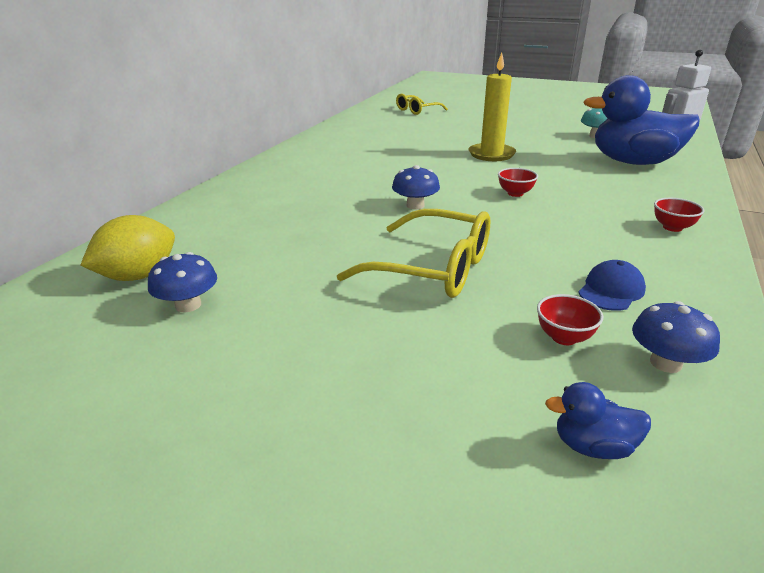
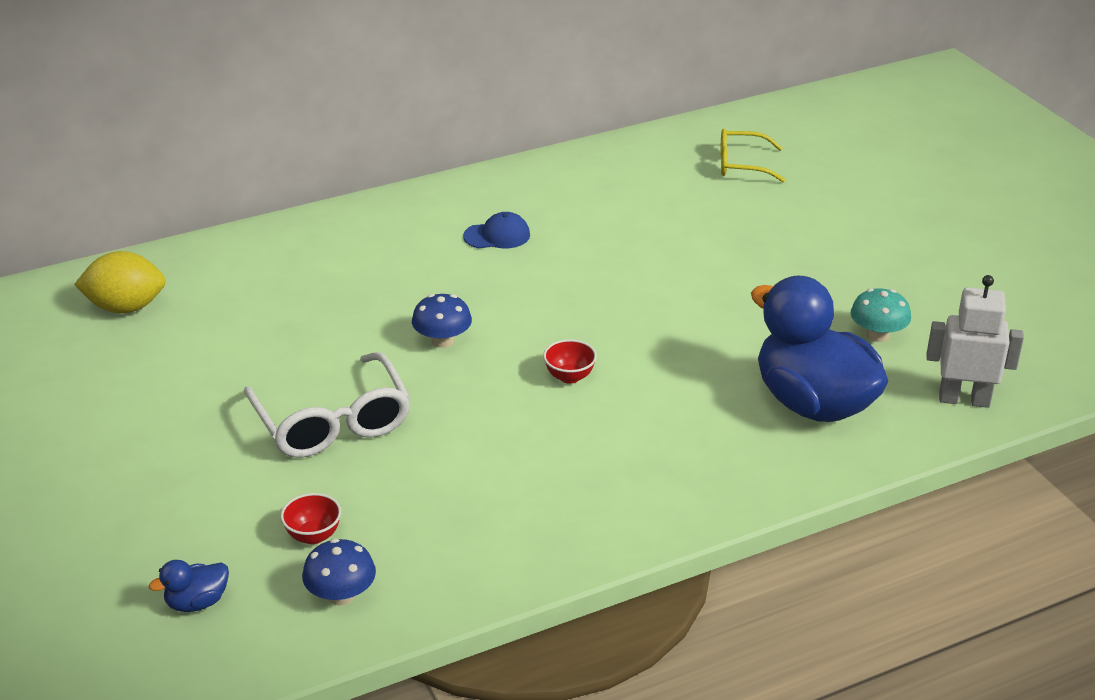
camera: 40 degrees right, 5 degrees up
blue mushroom [148,252,217,313] -> none
yellow glasses [337,209,490,298] -> white glasses [244,352,410,458]
yellow candle [469,52,516,161] -> none
blue duck [545,382,651,459] -> blue duck turned 75 degrees counterclockwise [149,560,229,612]
blue cap [578,260,646,311] -> blue cap moved to [463,212,530,249]
red bowl [654,198,704,232] -> none

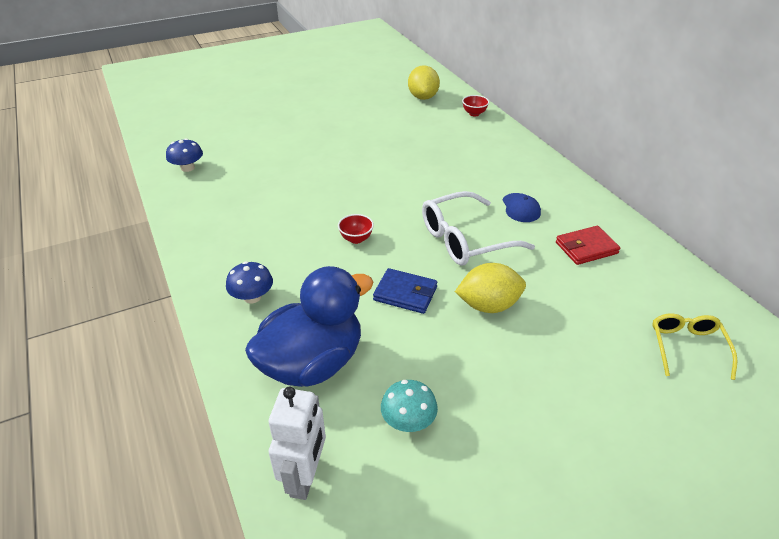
camera: 90 degrees right, 5 degrees up
blue duck [149,560,229,612] -> none
white glasses [244,352,410,458] -> white glasses moved to [422,191,535,266]
red bowl [281,493,341,544] -> red bowl moved to [462,95,489,116]
blue mushroom [412,294,472,348] -> blue mushroom moved to [226,261,273,303]
none -> blue wallet [373,268,437,314]
none -> yellow lemon [455,263,526,313]
none -> red wallet [556,226,620,265]

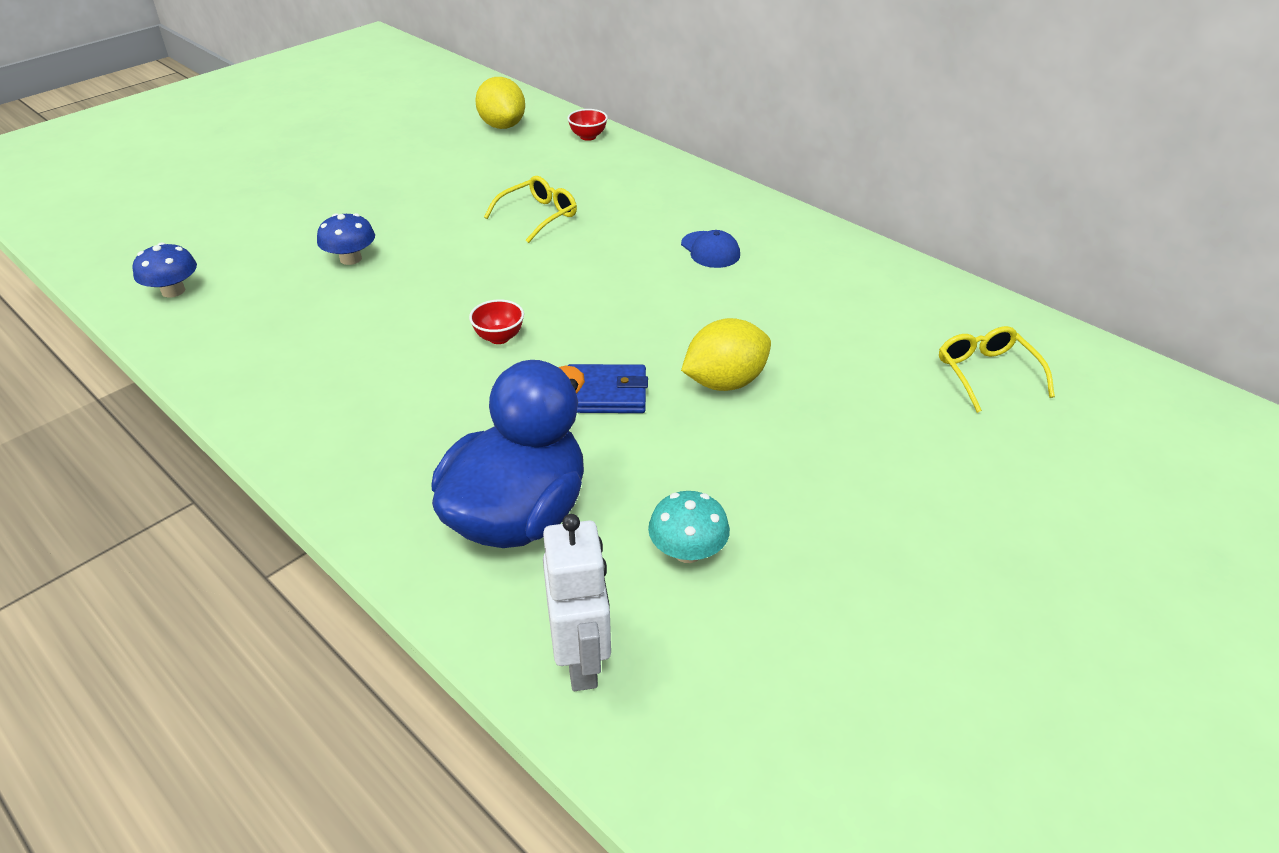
camera: 20 degrees left, 0 degrees up
blue mushroom [226,261,273,303] -> blue mushroom moved to [317,213,375,265]
white glasses [422,191,535,266] -> none
red wallet [556,226,620,265] -> none
none -> yellow glasses [484,176,577,243]

